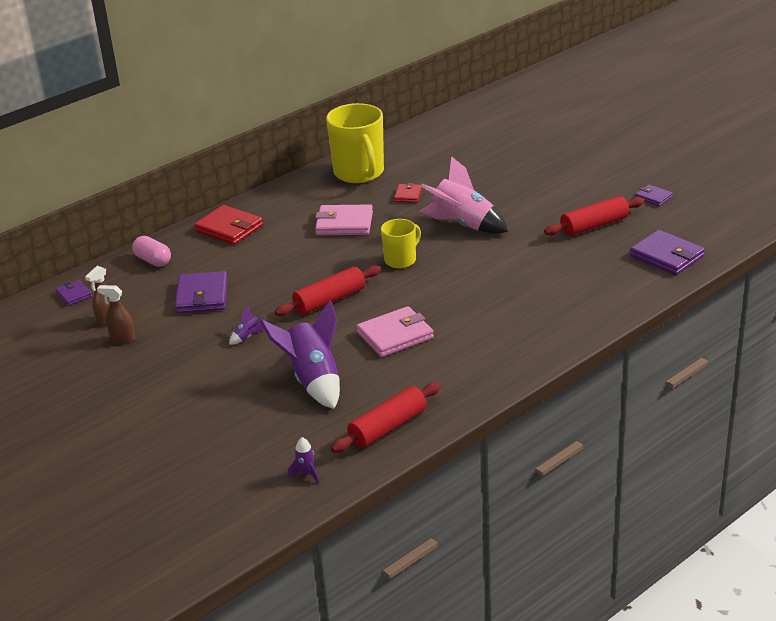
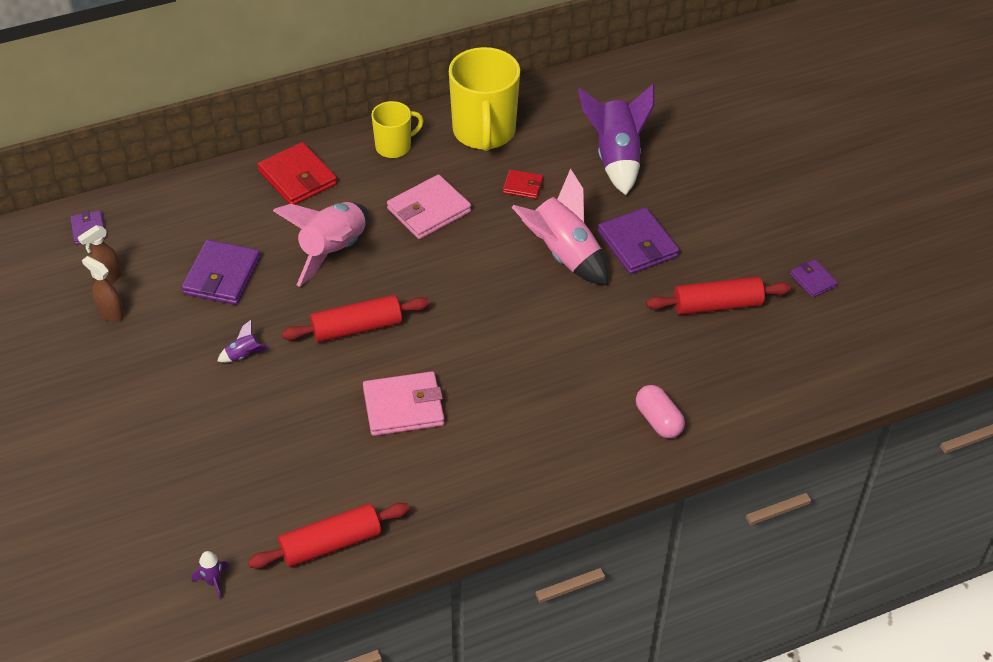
camera: 15 degrees right, 15 degrees up
pink capsule [132,236,171,267] -> pink capsule moved to [636,385,685,438]
purple rocket [260,300,340,409] -> purple rocket moved to [578,84,654,195]
pink wallet [315,204,373,235] -> pink wallet turned 60 degrees counterclockwise [387,174,471,239]
yellow mug [381,219,421,268] -> yellow mug moved to [371,101,424,158]
red wallet [394,183,422,203] -> red wallet turned 75 degrees clockwise [503,169,544,199]
purple wallet [630,230,705,275] -> purple wallet moved to [598,207,679,274]
none -> pink rocket [273,202,369,287]

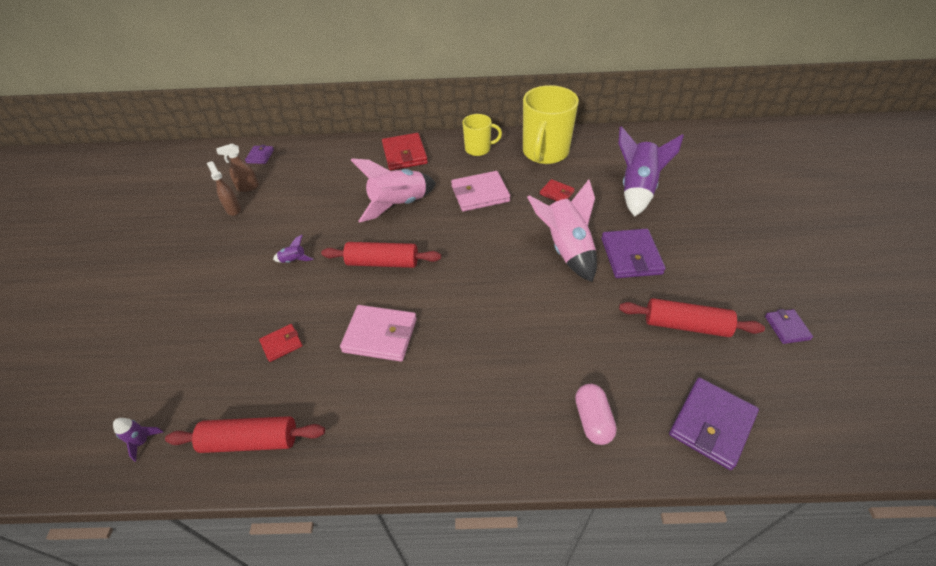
camera: 25 degrees right, 0 degrees up
purple wallet [181,240,261,305] -> purple wallet moved to [669,378,759,470]
none -> red wallet [259,324,303,362]

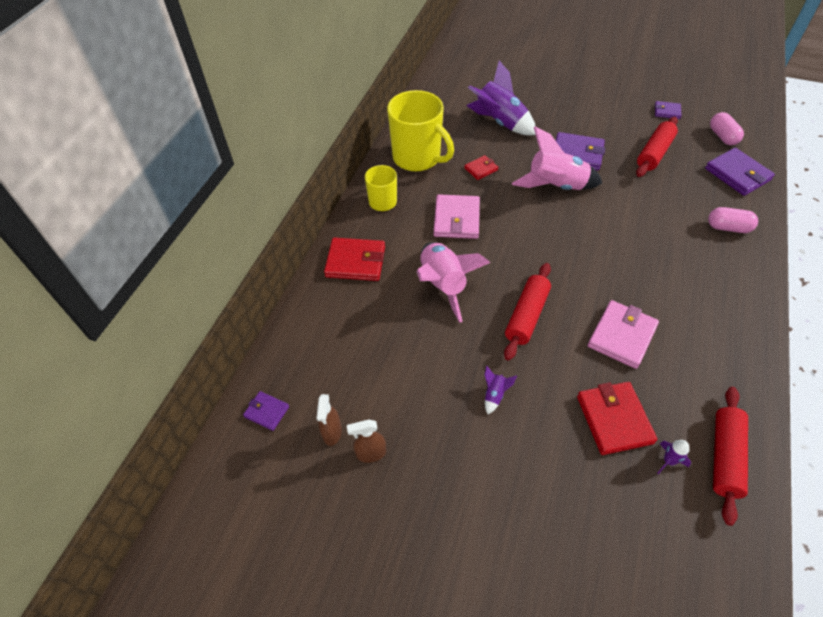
camera: 70 degrees left, 5 degrees up
purple rocket [113,418,163,462] -> purple rocket moved to [657,440,691,474]
red wallet [259,324,303,362] -> red wallet [577,382,657,455], size x1.83
none -> pink capsule [710,112,744,145]

